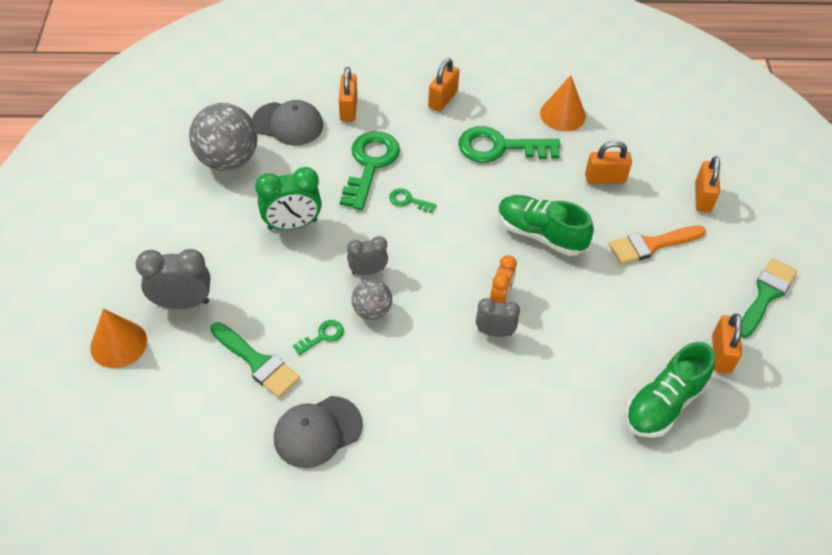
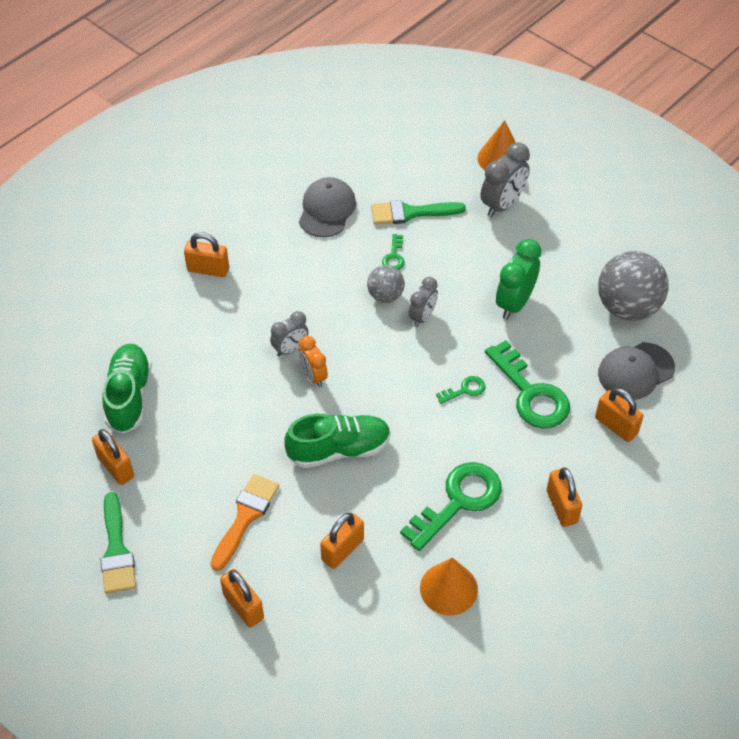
camera: 135 degrees right, 0 degrees up
none -> orange padlock [184,232,229,277]

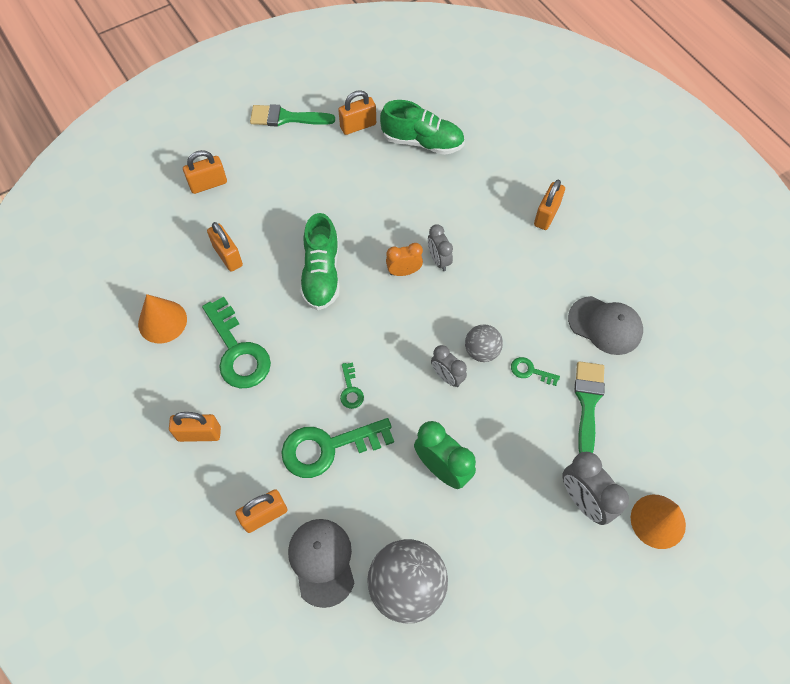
camera: 105 degrees right, 10 degrees up
orange brush [210,474,279,571] -> none

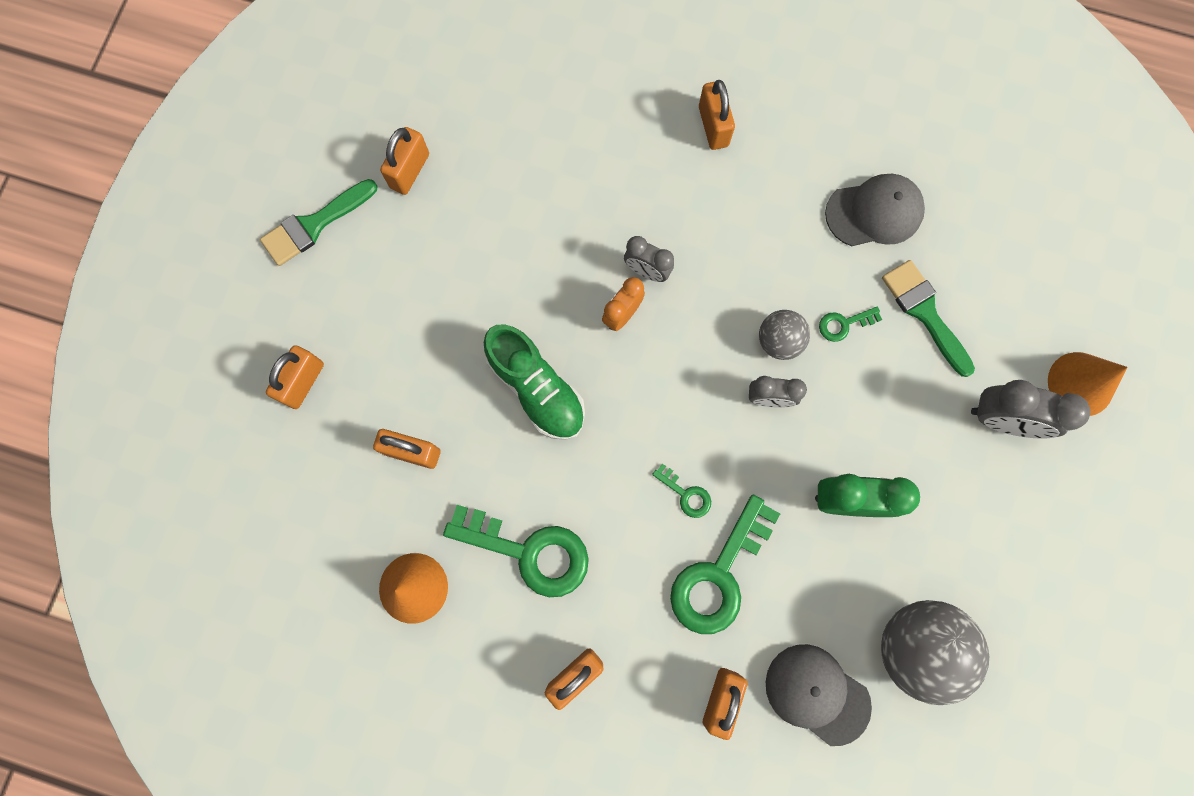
camera: 40 degrees left, 15 degrees up
green shoe [380,100,465,155] -> none

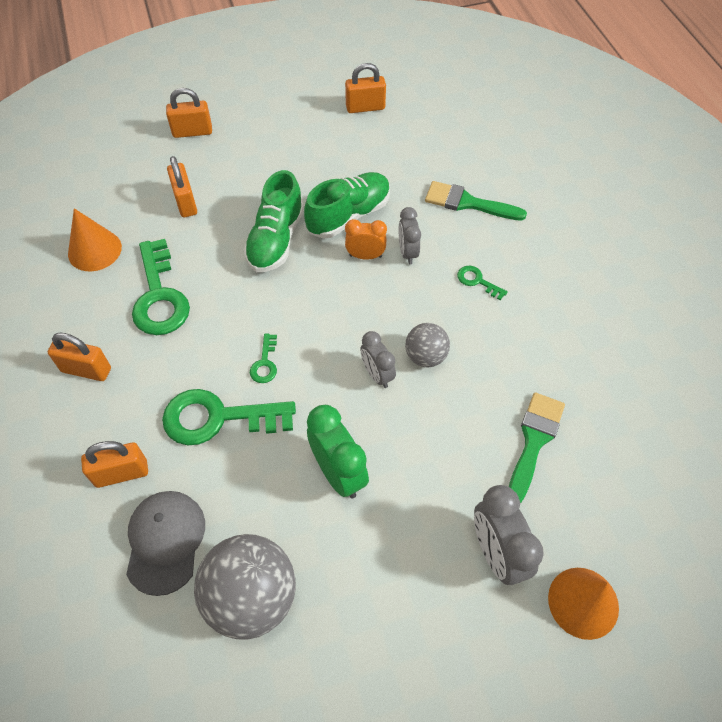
camera: 55 degrees right, 20 degrees down
green brush [260,179,377,266] -> green brush moved to [425,181,527,221]
orange padlock [699,80,735,150] -> none
green key [819,307,882,342] -> green key moved to [457,266,508,300]
grey cap [825,174,925,246] -> none
none -> green shoe [304,172,390,239]

